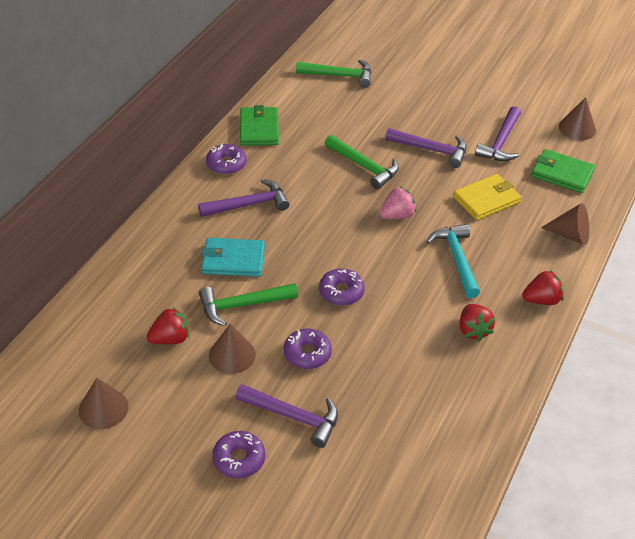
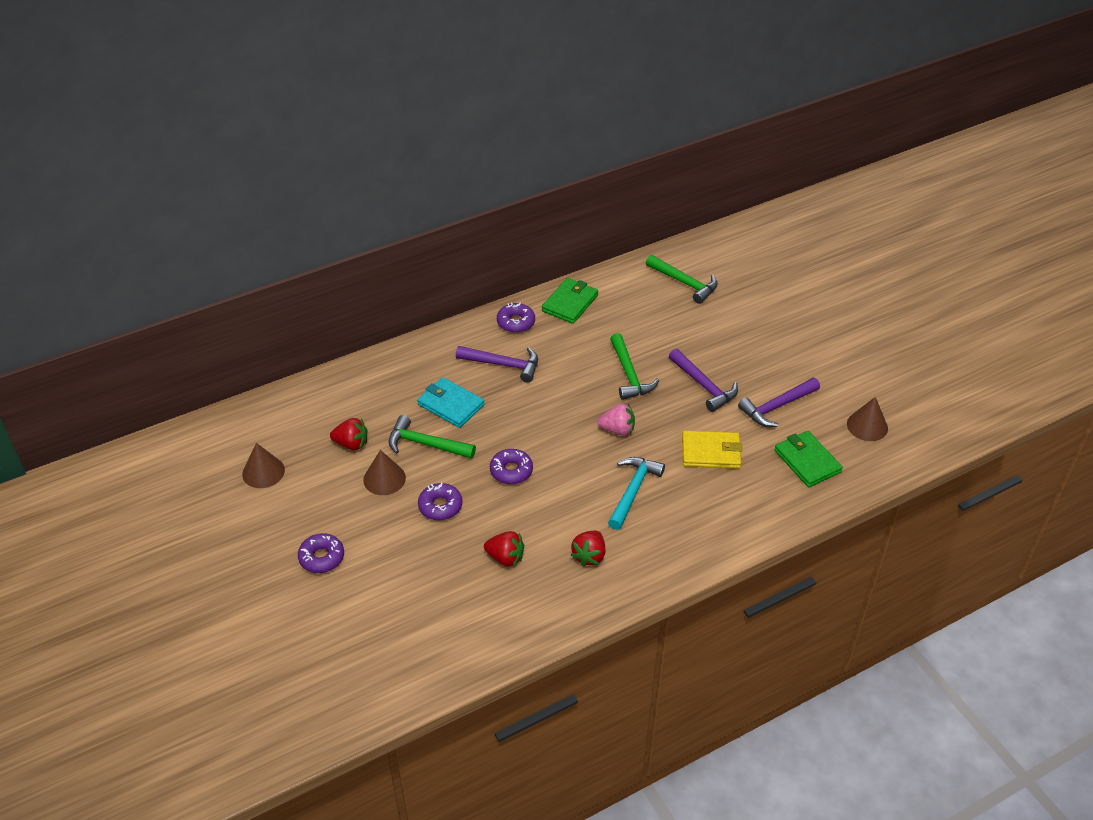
camera: 35 degrees right, 0 degrees up
purple hammer [235,384,338,448] -> none
red strawberry [522,270,564,305] -> red strawberry moved to [484,531,524,567]
brown cone [541,203,589,245] -> none

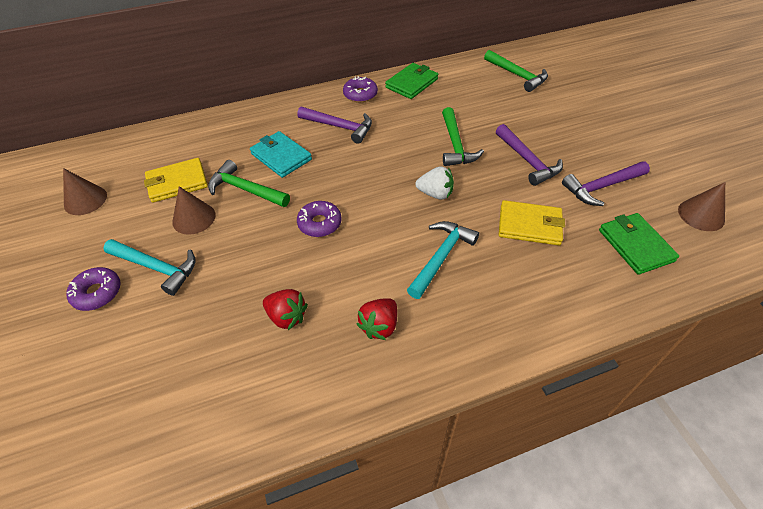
camera: 10 degrees right, 5 degrees up
red strawberry [330,418,367,450] -> yellow wallet [144,158,208,203]
purple donut [418,483,462,521] -> none
pink strawberry [597,404,635,436] -> white strawberry [415,166,454,199]
none -> turquoise hammer [103,239,196,296]

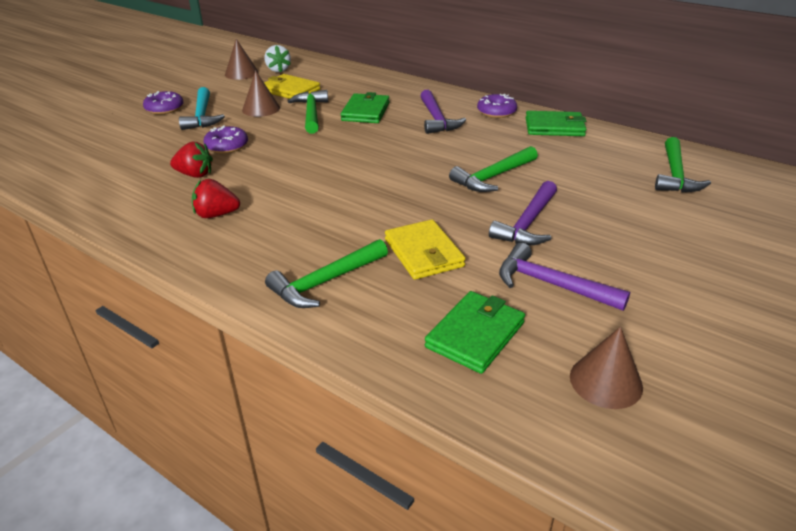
camera: 55 degrees right, 15 degrees down
turquoise wallet [250,131,312,178] -> green wallet [341,92,389,123]
red strawberry [263,289,308,330] -> red strawberry turned 75 degrees counterclockwise [170,142,213,178]
purple donut [297,201,342,237] -> purple donut moved to [203,125,248,154]
turquoise hammer [407,221,479,299] -> none
white strawberry [415,166,454,199] -> white strawberry moved to [264,45,291,72]
none -> green hammer [265,239,388,308]

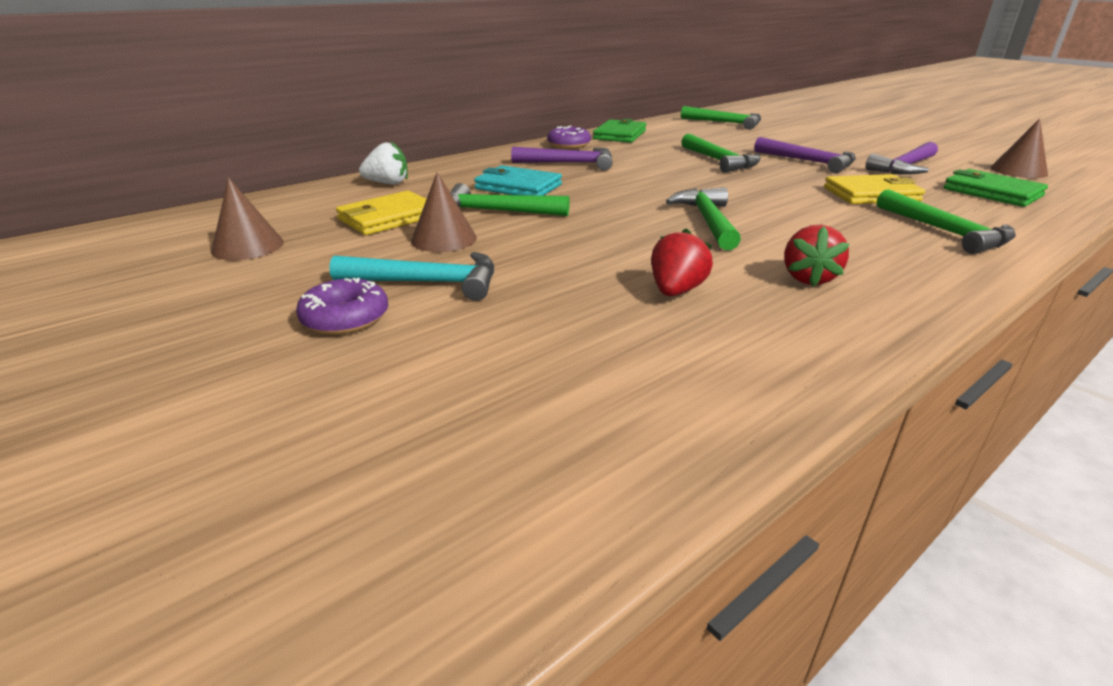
camera: 75 degrees left, 5 degrees down
purple donut [203,125,248,154] -> none
white strawberry [264,45,291,72] -> white strawberry moved to [359,142,408,184]
green wallet [341,92,389,123] -> turquoise wallet [474,165,562,196]
none -> green hammer [666,187,741,250]

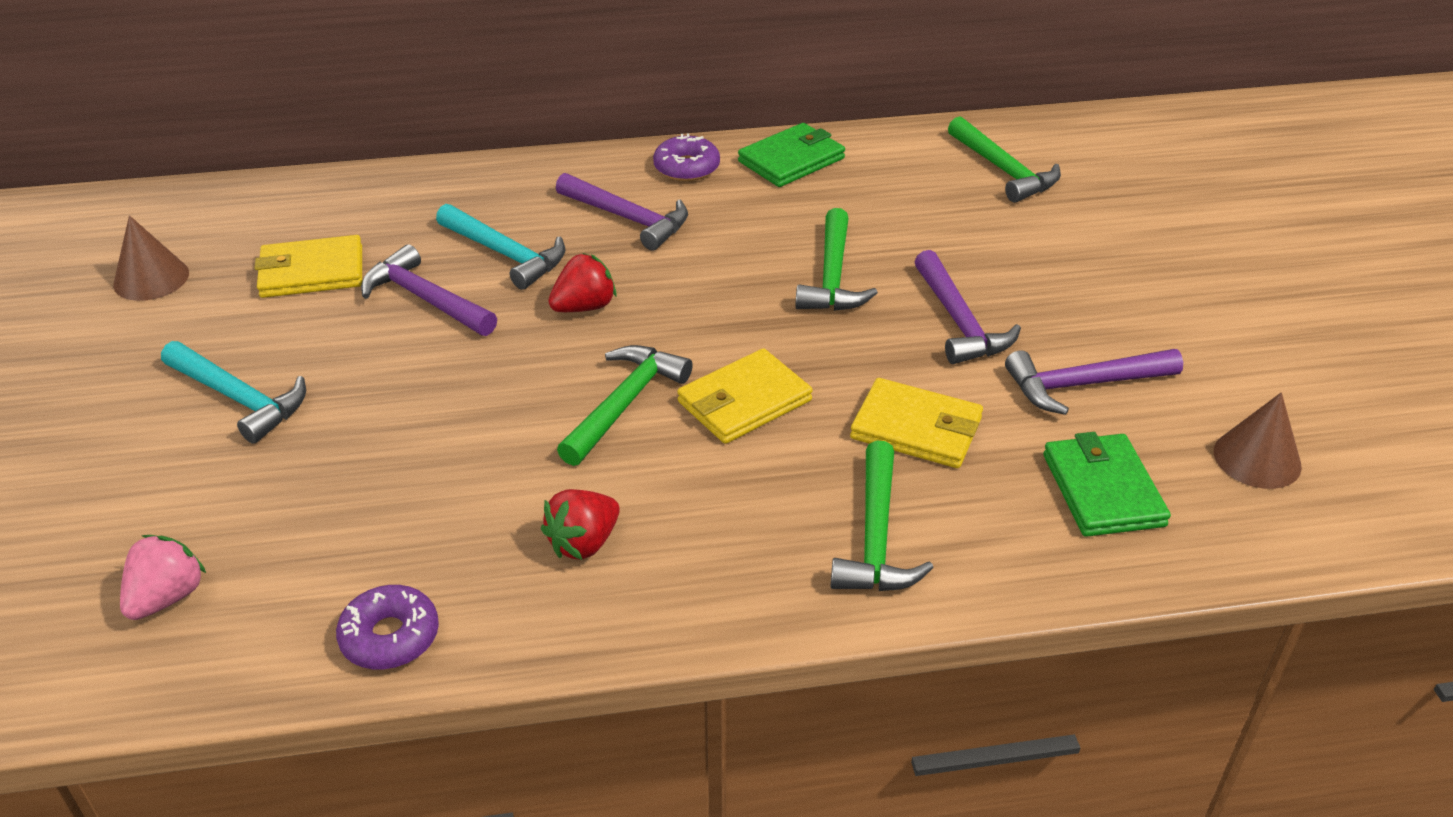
camera: 30 degrees right, 10 degrees up
purple donut [296,278,388,335] -> purple donut moved to [336,585,439,670]
white strawberry [359,142,408,184] -> none
brown cone [411,172,477,252] -> none
green hammer [450,183,570,216] -> purple hammer [361,244,497,336]
turquoise wallet [474,165,562,196] -> turquoise hammer [436,204,565,290]
red strawberry [651,228,713,296] -> red strawberry moved to [548,253,616,312]
none -> pink strawberry [120,535,206,620]
none -> yellow wallet [677,348,813,444]

